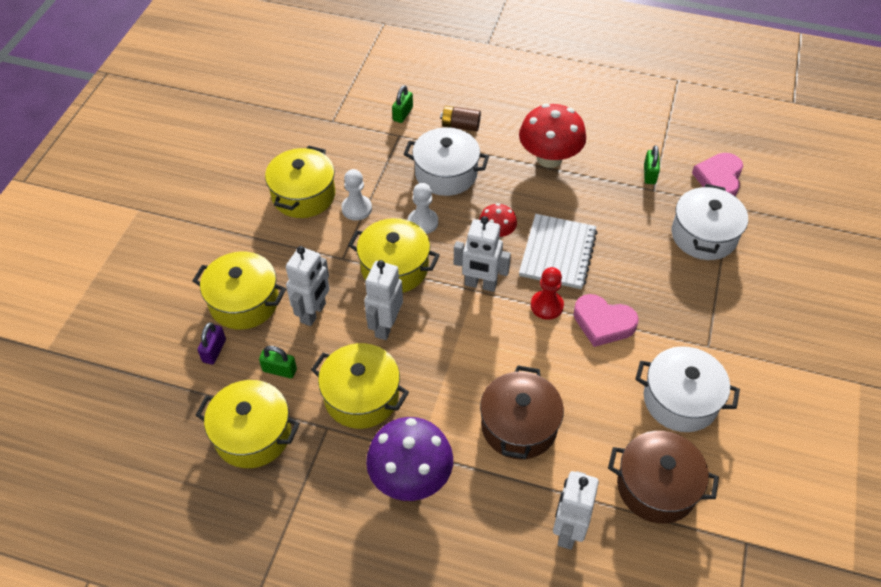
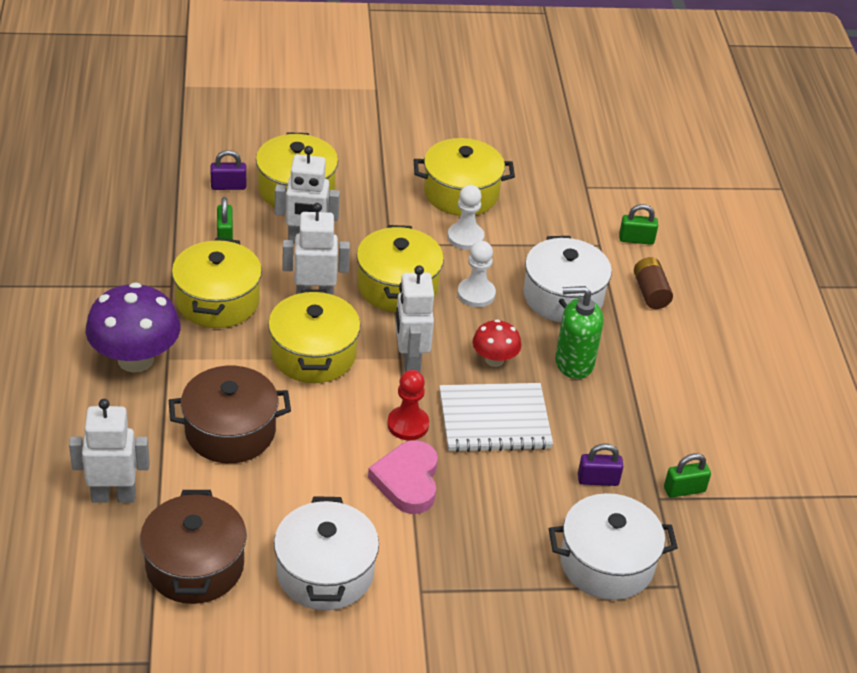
camera: 65 degrees right, 10 degrees down
yellow pot [195,380,300,468] -> yellow pot moved to [268,289,361,383]
red mushroom [519,103,586,168] -> none
pink heart [692,153,743,196] -> none
none -> green soap dispenser [555,286,603,379]
none -> purple padlock [578,444,623,486]

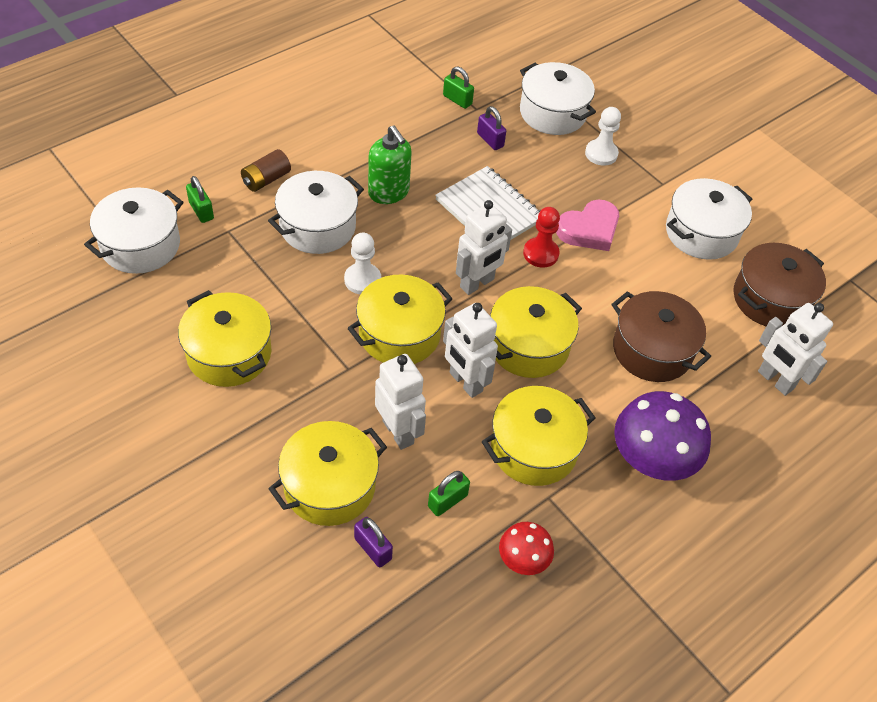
camera: 125 degrees left, 10 degrees up
white pawn [447,185,484,250] -> white pawn moved to [585,107,621,166]
red mushroom [473,319,521,367] -> red mushroom moved to [499,522,554,575]
none -> white pot [84,187,183,274]

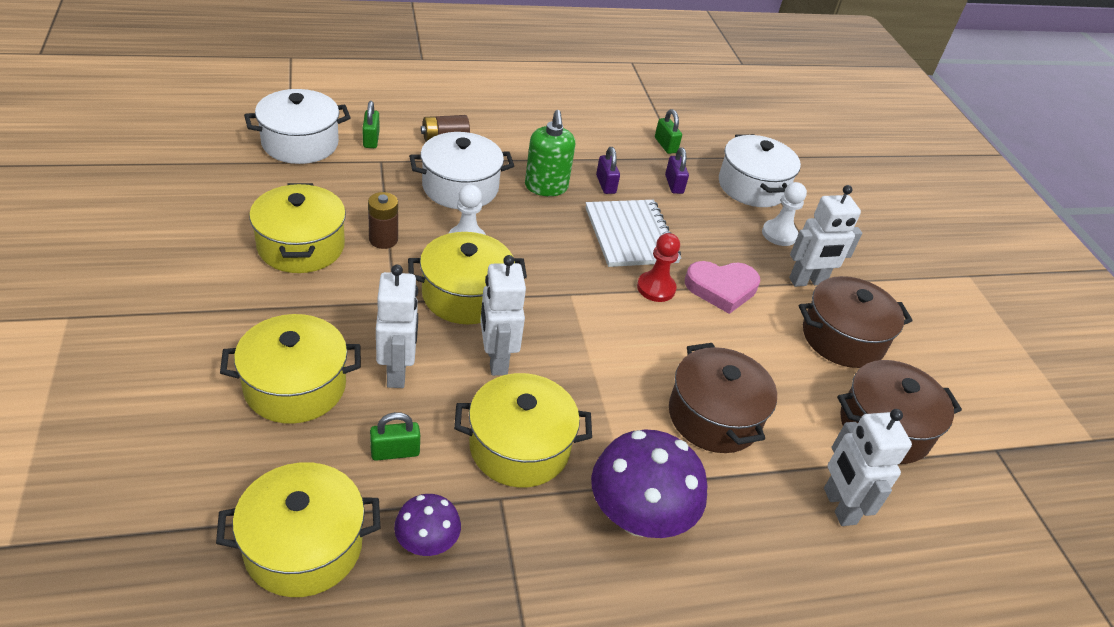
camera: 25 degrees right, 10 degrees down
purple padlock [354,517,393,568] -> purple padlock moved to [596,147,620,194]
white robot [456,200,512,295] -> white robot moved to [789,185,862,287]
yellow pot [490,286,582,378] -> yellow pot moved to [216,462,380,597]
red mushroom [499,522,554,575] -> purple mushroom [394,494,461,556]
white pot [666,178,752,260] -> brown pot [799,276,913,368]
none -> brown battery [368,192,398,249]

